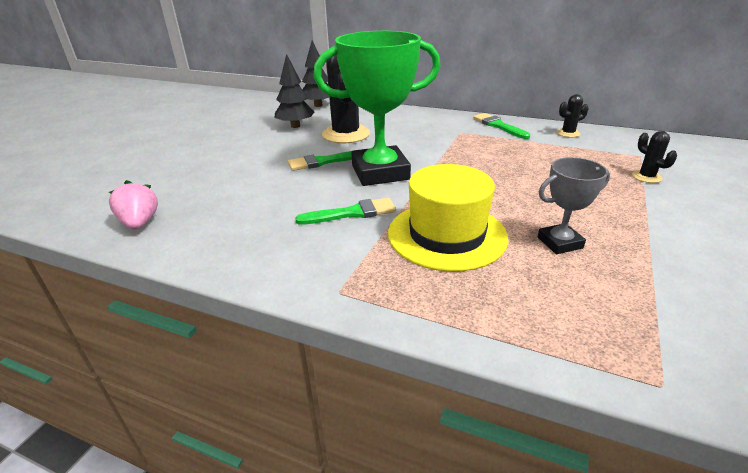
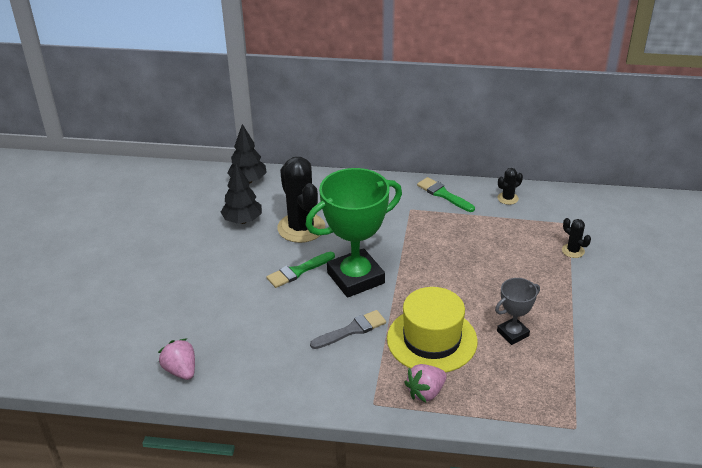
camera: 15 degrees left, 5 degrees up
green brush [295,198,396,225] -> grey brush [310,310,386,349]
none -> pink strawberry [404,364,447,402]

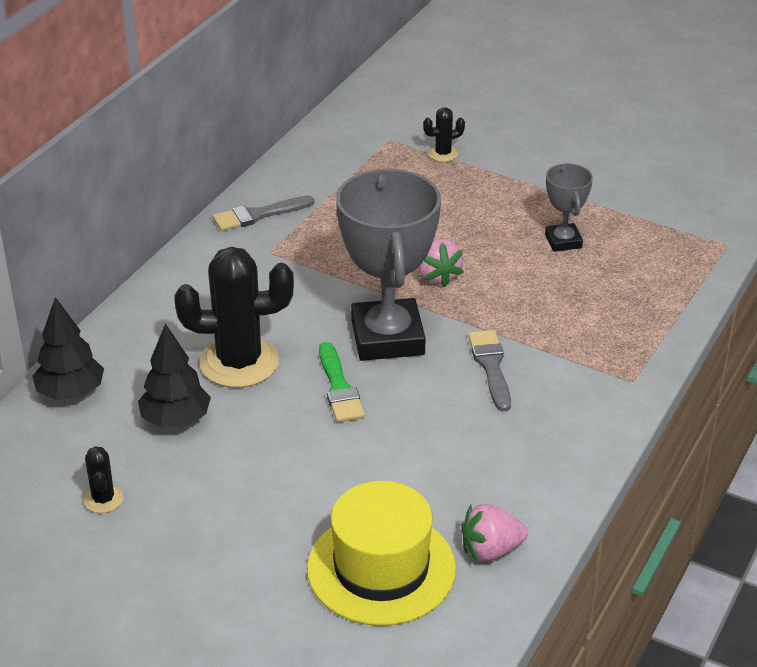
camera: 70 degrees left, 0 degrees up
green trophy [305,168,402,298] -> grey trophy [336,169,441,361]
yellow hat [387,287,478,373] -> yellow hat moved to [307,481,456,626]
pink strawberry [404,364,447,402] -> pink strawberry moved to [418,239,464,287]
green brush [417,177,475,212] -> grey brush [213,196,314,231]
black cactus [498,168,523,205] -> black cactus moved to [83,446,123,513]

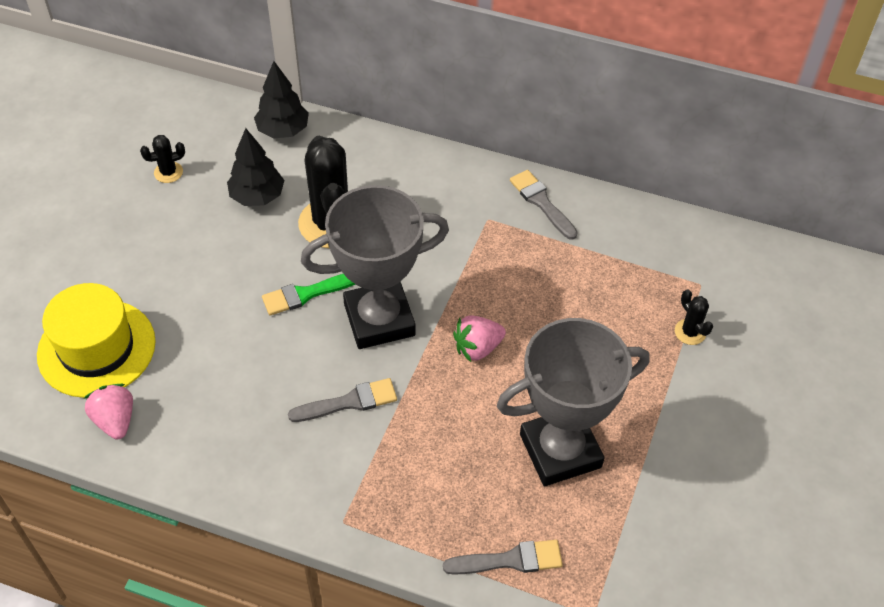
camera: 80 degrees right, 15 degrees up
grey trophy [545,163,593,252] -> grey trophy [497,318,649,486], size x2.01
none -> grey brush [443,540,563,575]

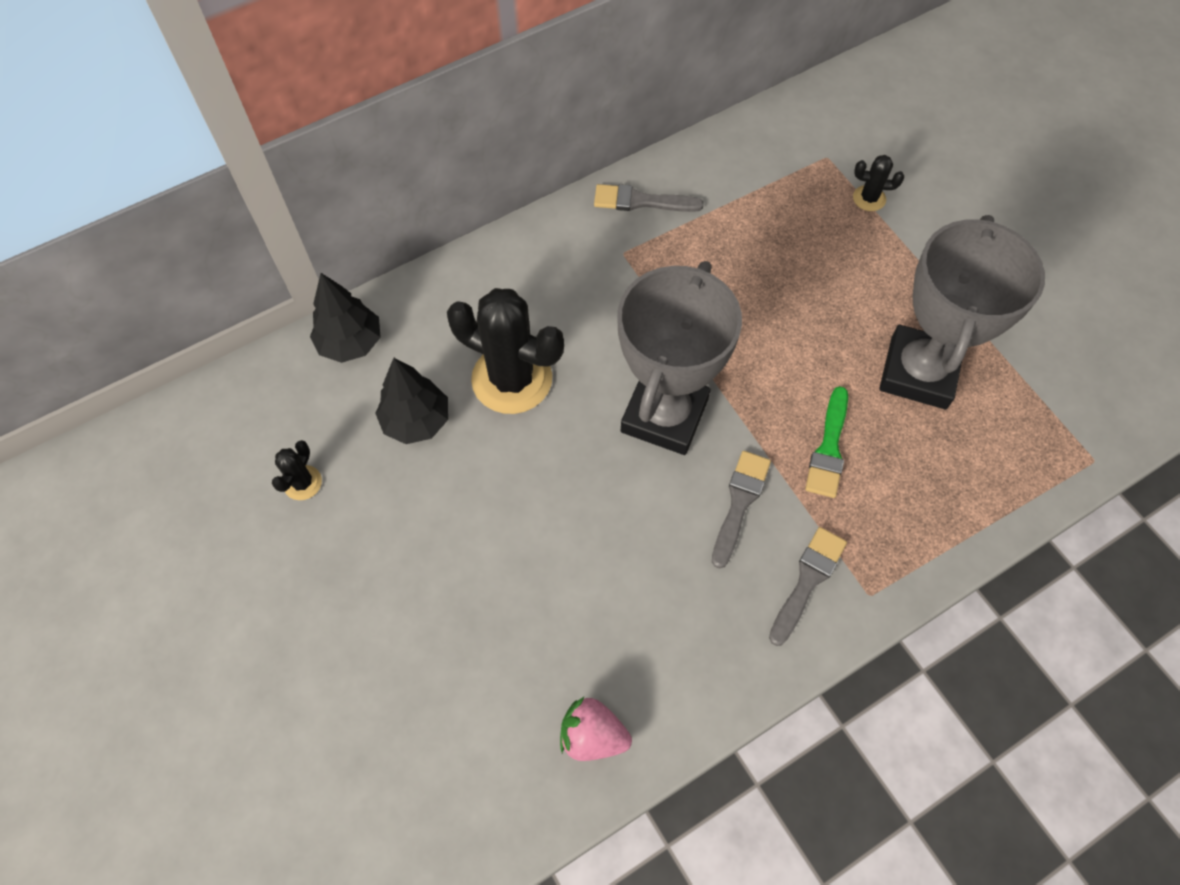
camera: 50 degrees left, 10 degrees up
yellow hat [37,283,156,398] -> none
green brush [262,274,356,315] -> green brush moved to [805,386,848,498]
grey brush [443,540,563,575] -> grey brush moved to [769,527,847,646]
pink strawberry [453,315,506,362] -> none

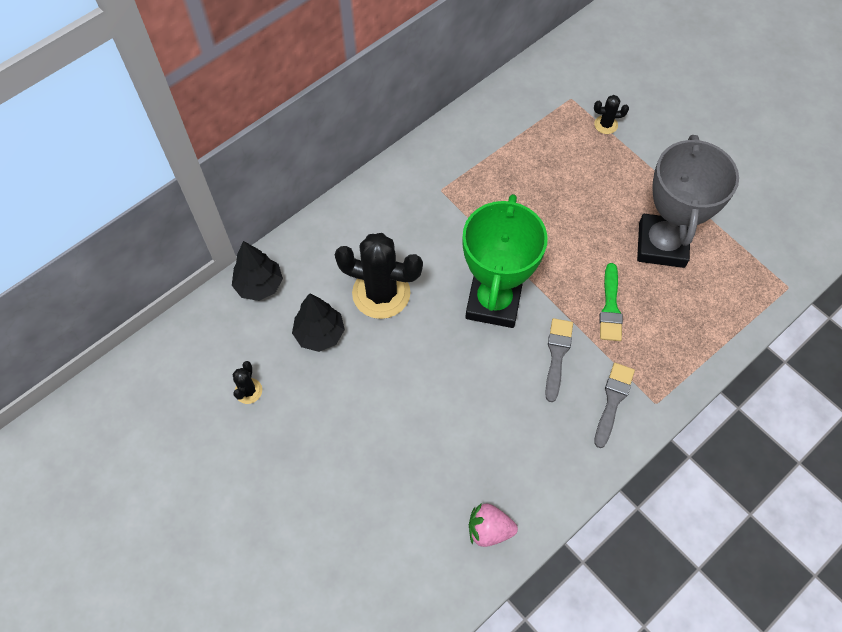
camera: 10 degrees left, 0 degrees up
grey brush [594,184,704,212] -> none
grey trophy [617,261,742,455] -> green trophy [463,194,548,328]

